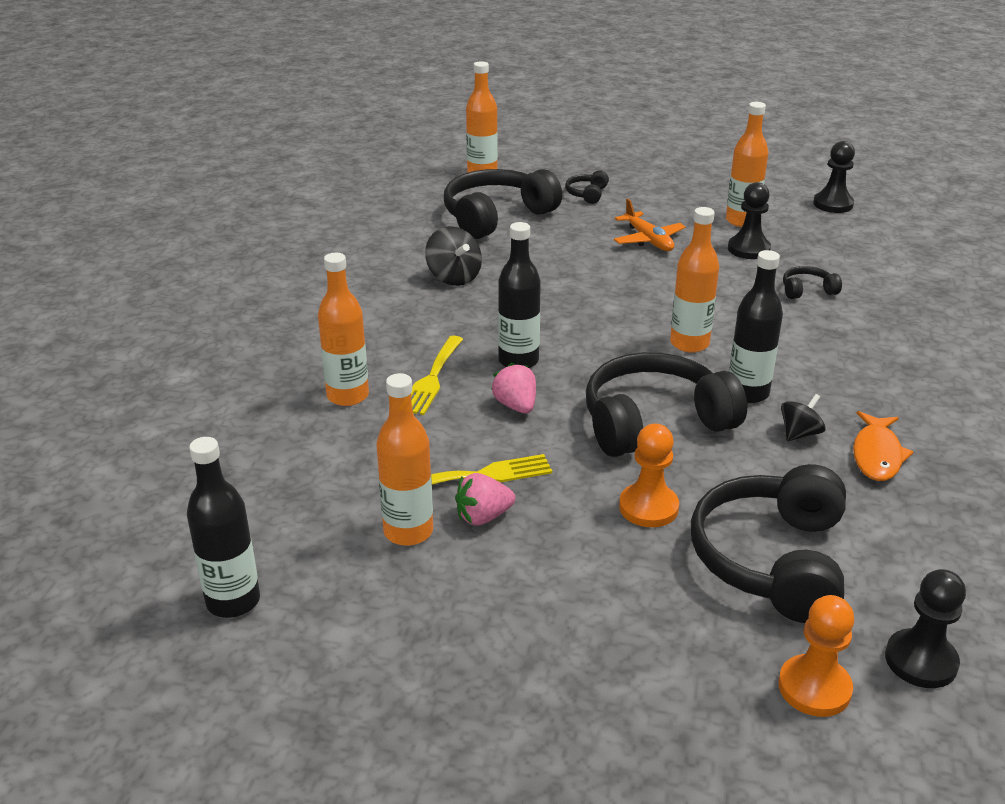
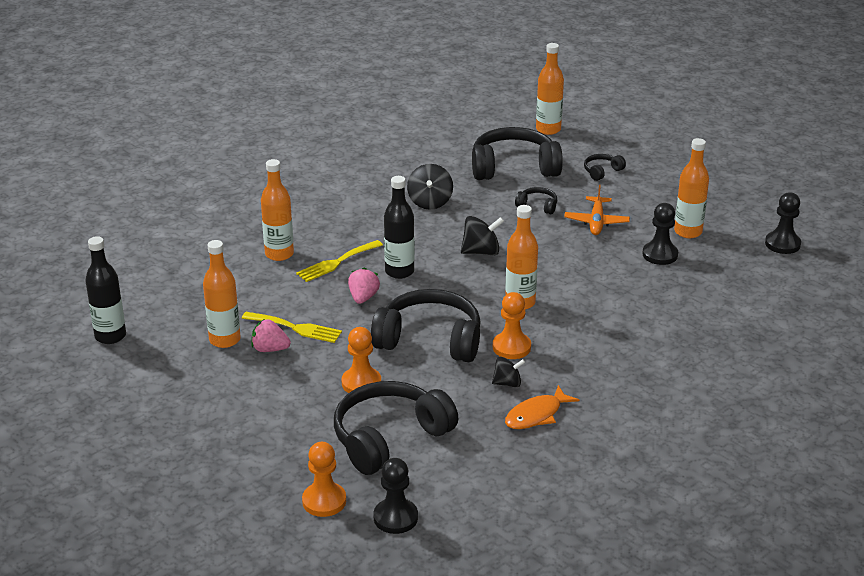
camera: 35 degrees right, 0 degrees up
black bottle [729,250,783,403] -> orange pawn [493,292,531,359]
black headphones [783,266,842,299] -> black headphones moved to [515,187,557,214]
none -> black spinning top [461,216,504,255]

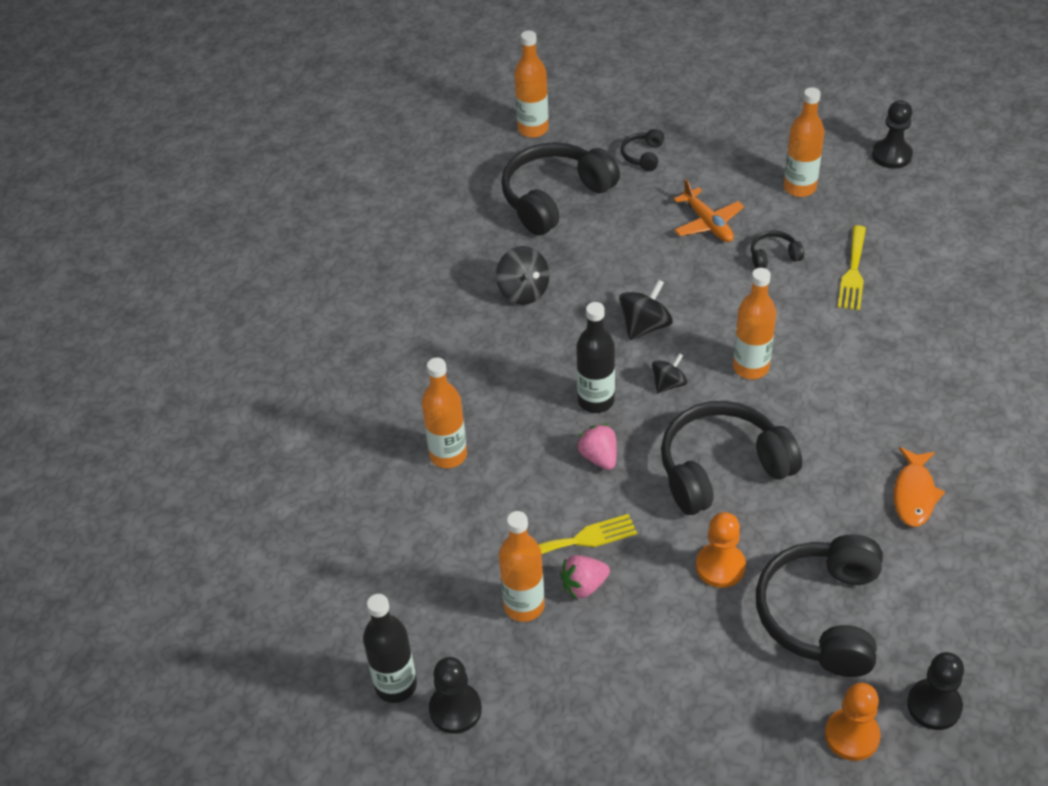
camera: 35 degrees left, 15 degrees up
yellow fork [296,240,383,282] -> yellow fork moved to [838,225,866,310]
black spinning top [492,357,525,387] -> black spinning top moved to [652,353,687,393]
orange pawn [493,292,531,359] -> none
black headphones [515,187,557,214] -> black headphones moved to [751,230,804,269]
black pawn [642,203,678,265] -> black pawn moved to [429,657,482,734]

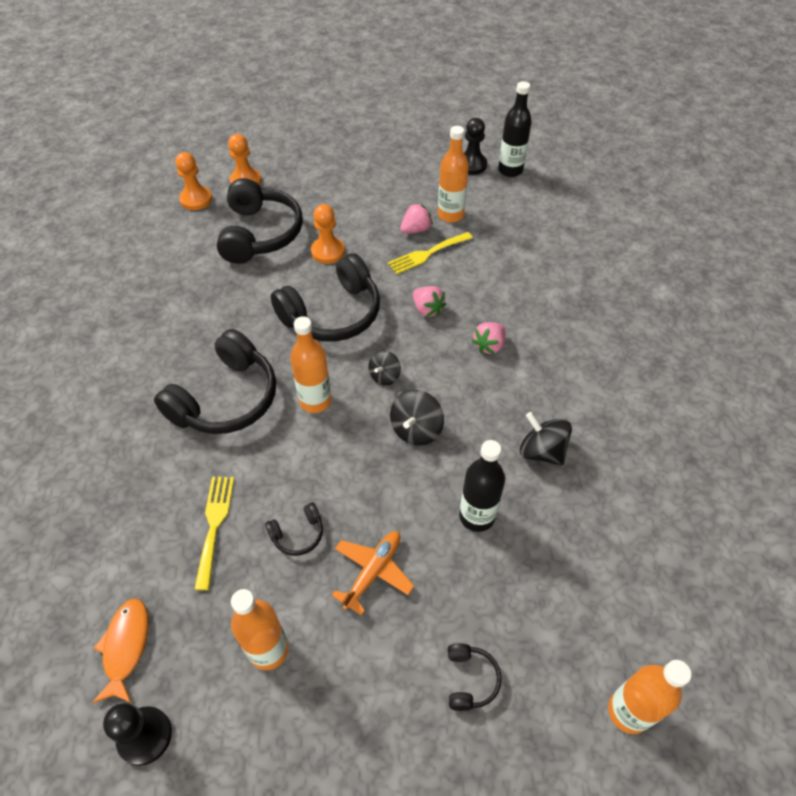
camera: 165 degrees right, 5 degrees up
orange bottle [422,358,467,468] -> none
black headphones [501,142,620,235] -> black headphones moved to [154,329,276,434]
black bottle [576,302,615,413] -> black bottle moved to [459,440,505,532]
orange plane [674,179,744,242] -> orange plane turned 75 degrees clockwise [332,531,414,615]
orange fish [893,447,945,527] -> orange fish moved to [92,598,149,703]
black pawn [907,652,964,730] -> orange pawn [175,152,212,210]
none -> pink strawberry [471,322,505,354]

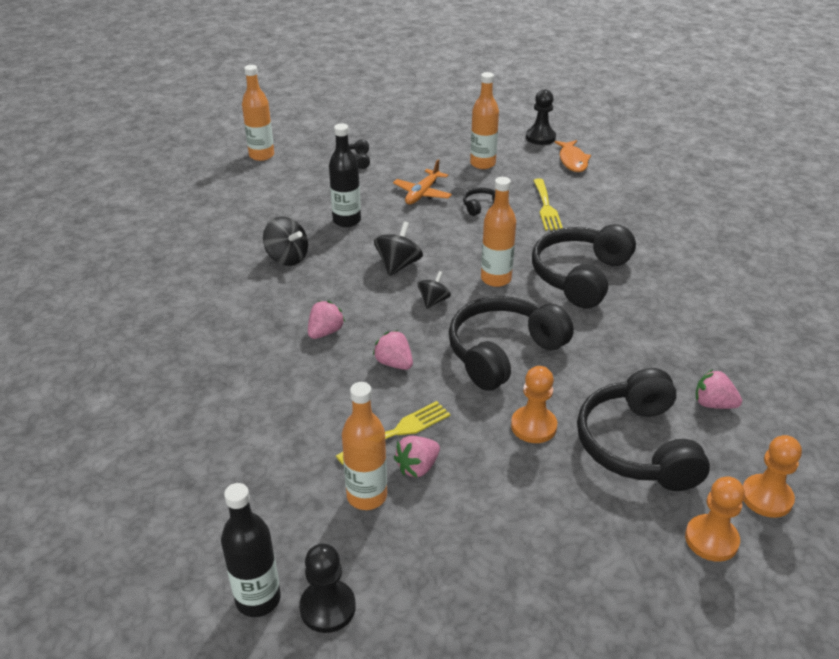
camera: 175 degrees right, 15 degrees down
none -> pink strawberry [696,369,742,409]

